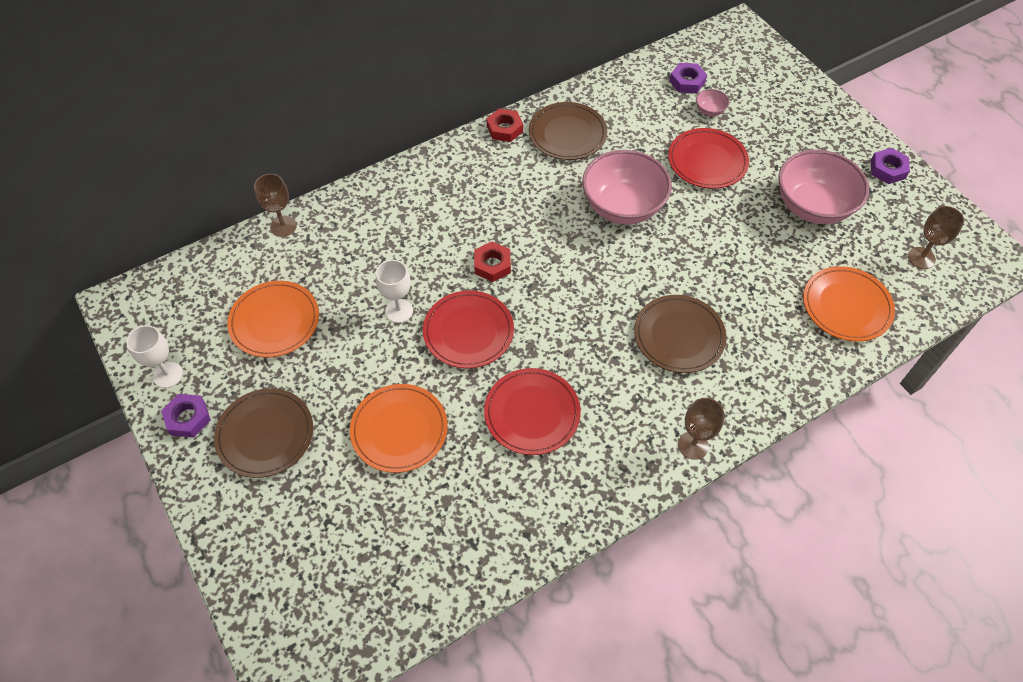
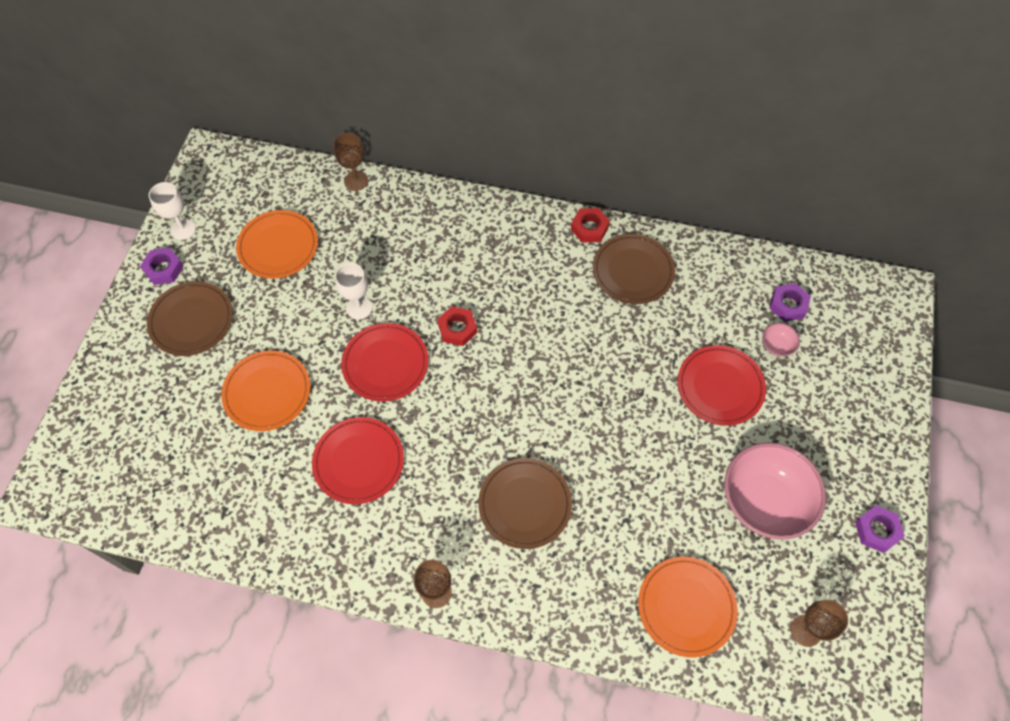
camera: 45 degrees right, 5 degrees up
pink bowl [582,150,672,224] -> none

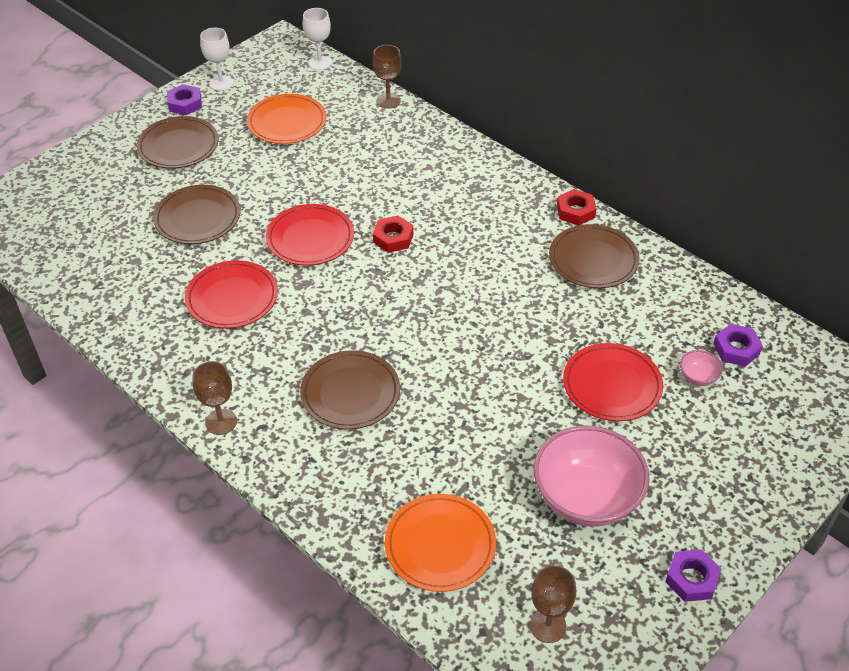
camera: 30 degrees right, 15 degrees down
orange plate [221,350,310,431] -> brown plate [153,185,240,244]
white goblet [335,263,372,320] -> white goblet moved to [303,8,332,70]

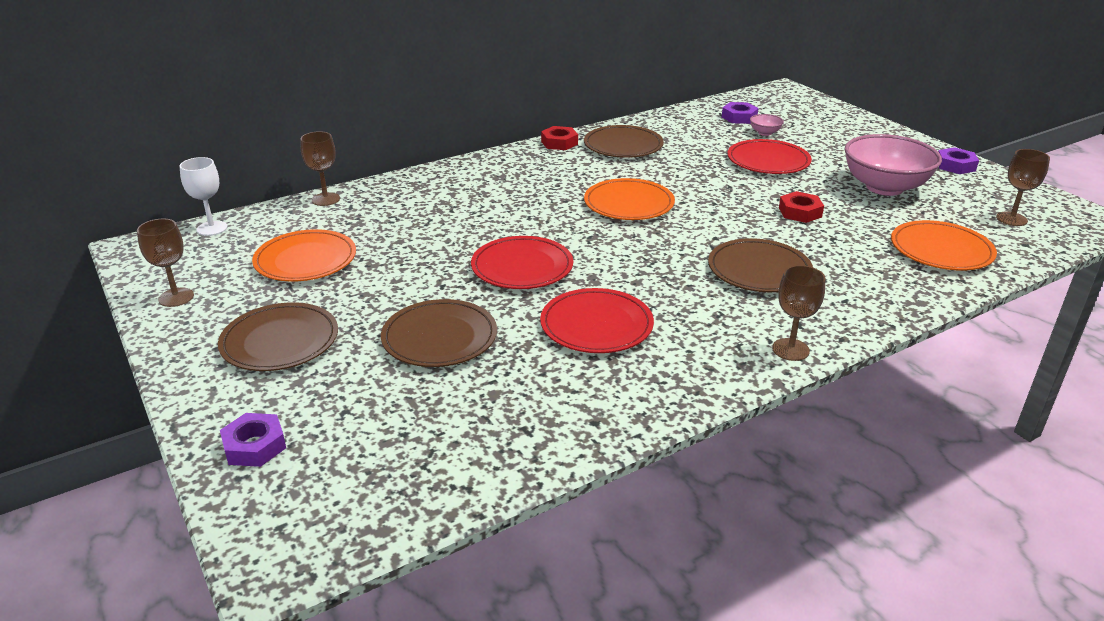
camera: 75 degrees left, 15 degrees down
purple nut [167,84,202,115] -> purple nut moved to [220,413,286,467]
white goblet [200,28,233,91] -> brown goblet [137,219,194,307]
red nut [373,216,413,253] -> red nut moved to [779,191,824,223]
none -> orange plate [584,178,675,220]

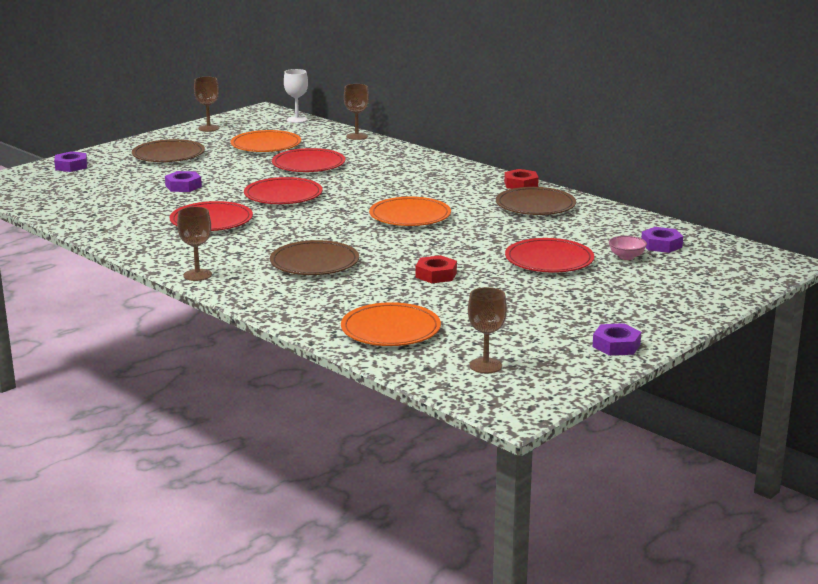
camera: 75 degrees right, 10 degrees down
brown plate [381,299,497,367] -> purple nut [165,171,202,192]
pink bowl [845,134,942,196] -> none
none -> red plate [272,148,345,172]

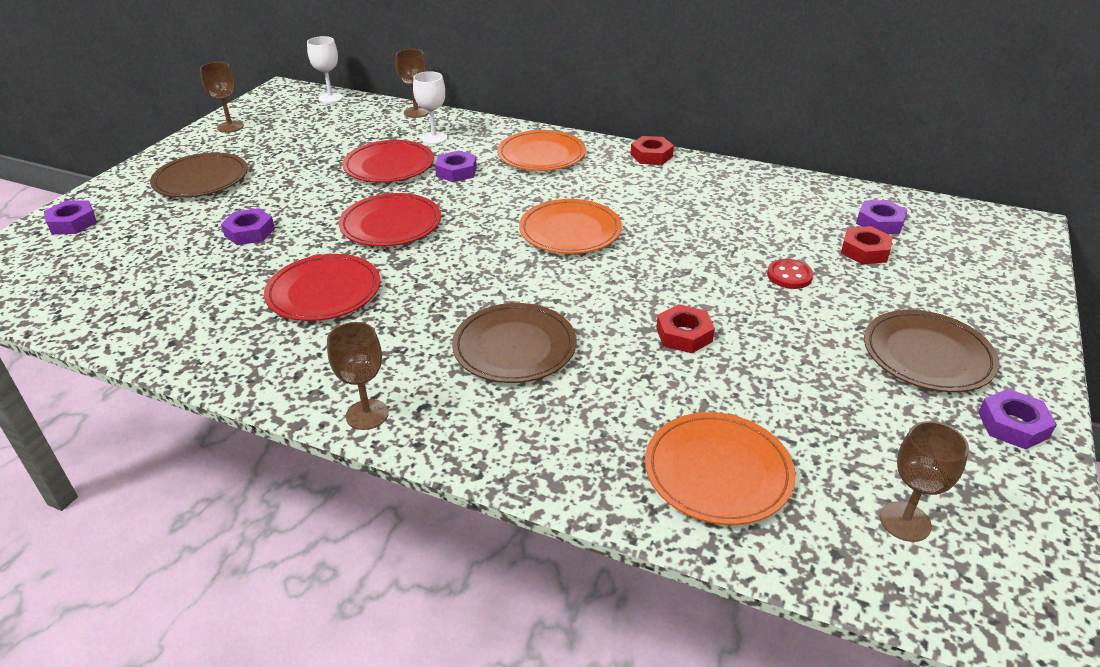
camera: 20 degrees left, 15 degrees up
orange plate [231,130,301,152] -> orange plate moved to [497,130,586,171]
brown plate [496,187,576,215] -> brown plate moved to [864,310,999,392]
red plate [505,238,594,273] -> red button [767,259,813,289]
pink bowl [609,236,647,260] -> red nut [841,226,893,265]
none -> white goblet [413,71,447,144]
none -> purple nut [435,151,477,182]

